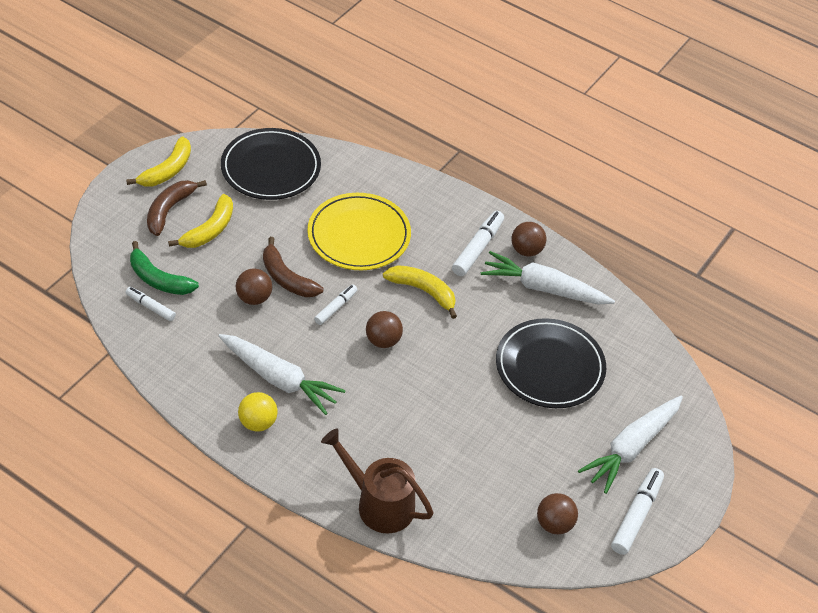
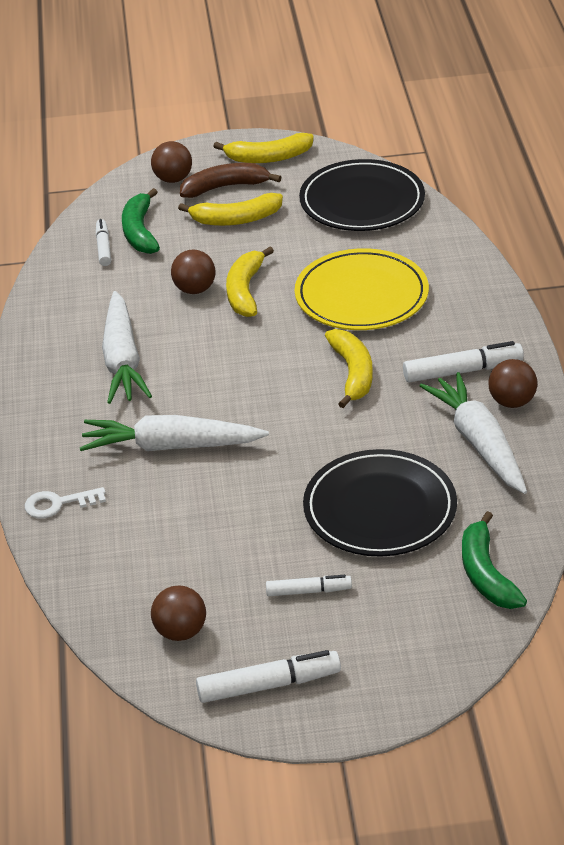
camera: 55 degrees right, 10 degrees down
yellow ball [238,392,278,432] -> none
brown banana [263,237,323,297] -> yellow banana [226,247,274,317]
white marker [314,284,358,325] -> white marker moved to [266,575,352,596]
brown watering can [321,428,434,533] -> white key [25,487,106,518]
brown ball [366,311,403,348] -> brown ball moved to [151,141,192,183]
white carrot [578,396,683,494] -> white carrot moved to [80,415,269,451]
none -> green banana [462,511,527,609]

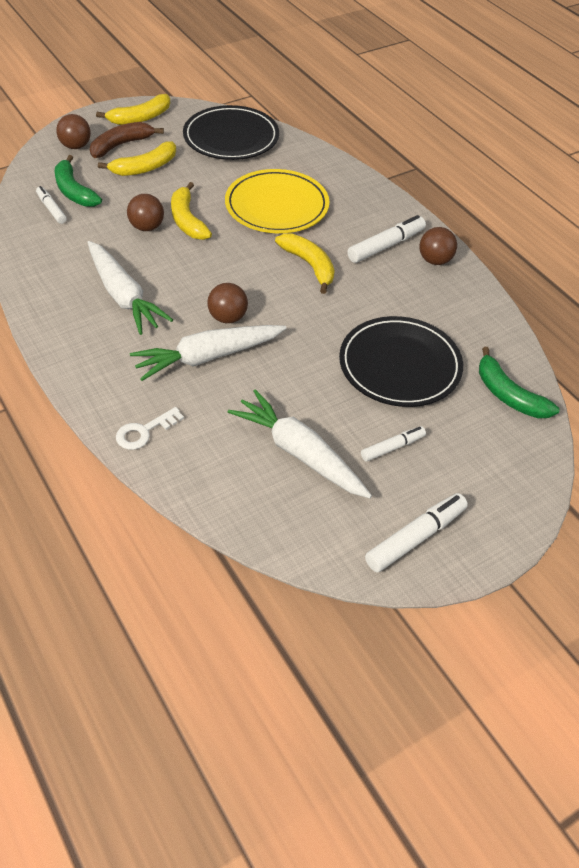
camera: 30 degrees left, 10 degrees up
brown ball [151,585,206,641] -> brown ball moved to [207,283,248,323]
white carrot [420,372,527,494] -> white carrot moved to [228,389,372,498]

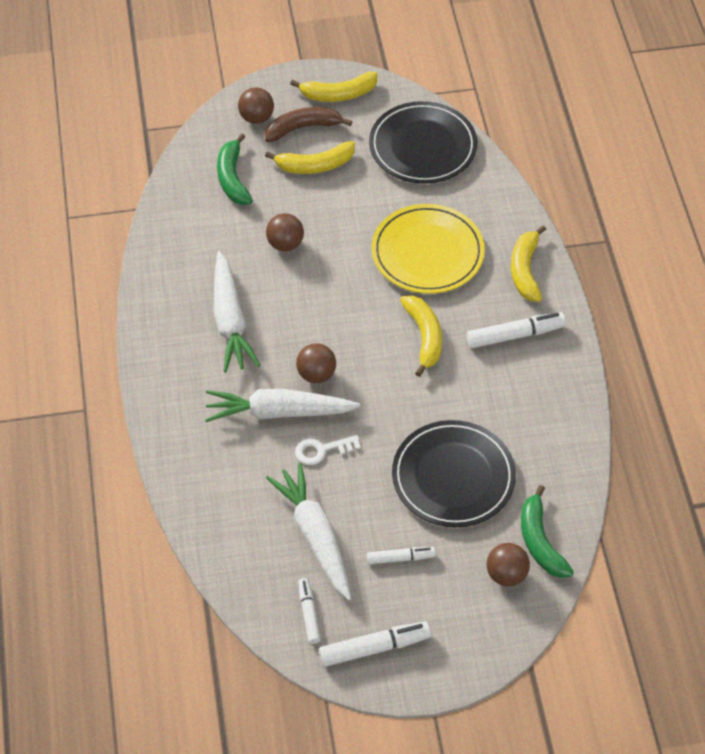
camera: 25 degrees right, 5 degrees up
white marker [36,186,67,224] -> white marker moved to [298,578,321,644]
white key [116,407,184,450] -> white key moved to [295,435,361,465]
yellow banana [171,182,212,240] -> yellow banana moved to [511,225,546,302]
brown ball [419,227,457,265] -> brown ball moved to [487,543,530,586]

